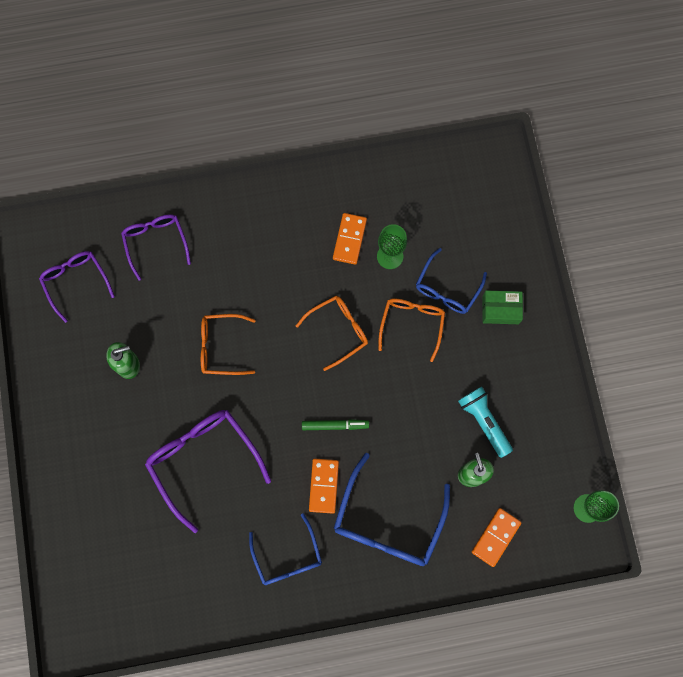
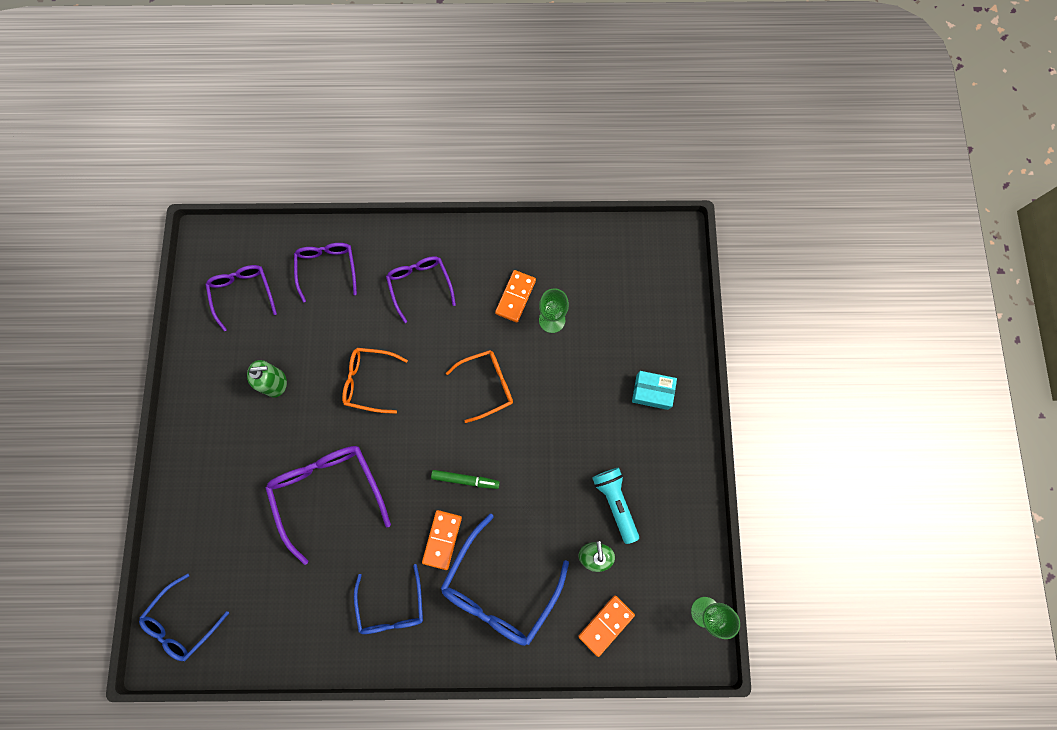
camera: 10 degrees right, 0 degrees up
orange glasses [378,299,445,362] -> none
blue glasses [416,248,487,314] -> blue glasses moved to [139,573,229,661]
green box [482,291,523,324] -> turquoise box [632,371,677,410]
none -> purple glasses [386,256,456,323]

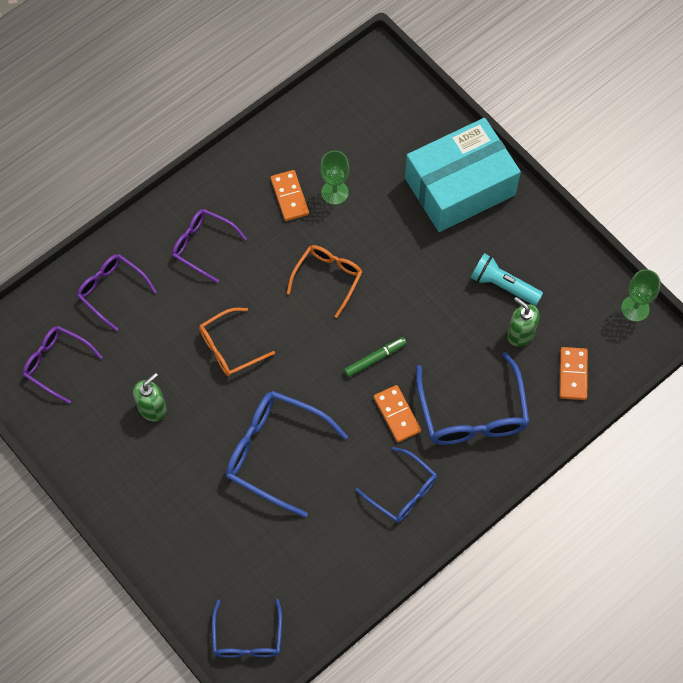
camera: 40 degrees left, 10 degrees down
purple glasses [265,446,391,565] -> blue glasses [226,391,348,518]
turquoise box [632,371,677,410] -> turquoise box [405,118,521,232], size x2.40

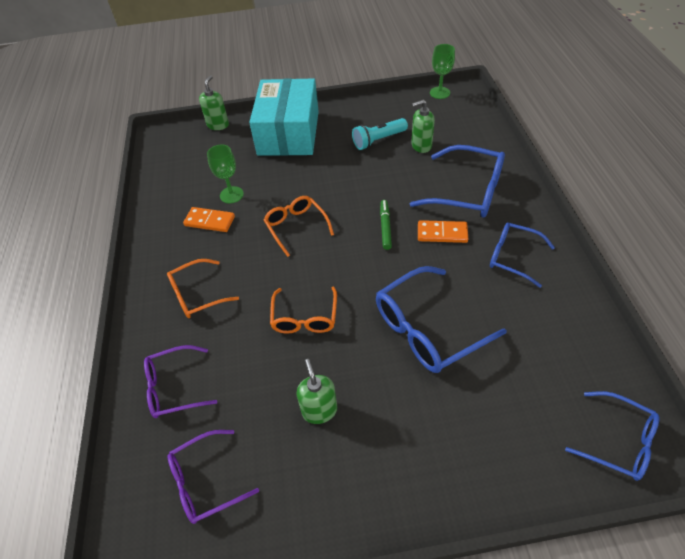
camera: 55 degrees left, 15 degrees down
purple glasses [172,209,247,283] -> orange glasses [167,259,239,318]
blue glasses [355,447,437,523] -> blue glasses turned 135 degrees counterclockwise [490,222,555,288]
orange domino [560,347,588,400] -> none
none -> green soap dispenser [199,75,229,130]

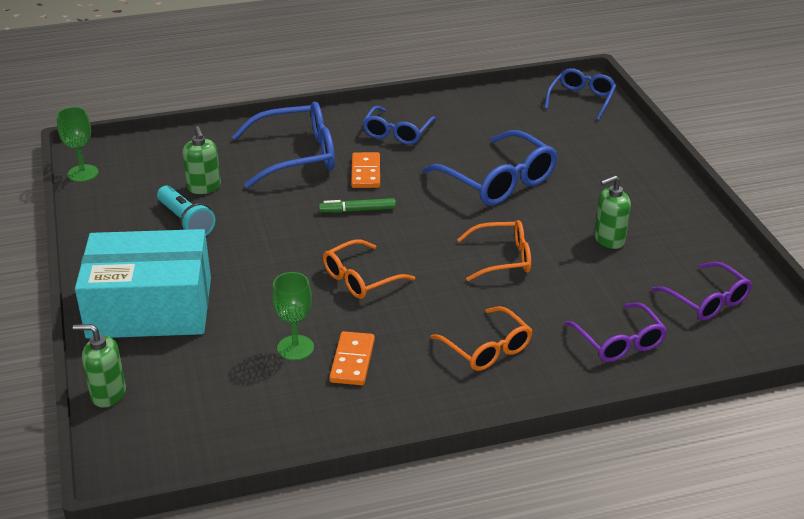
camera: 100 degrees left, 15 degrees down
blue glasses [410,145,505,218] -> blue glasses turned 60 degrees clockwise [232,101,335,188]

